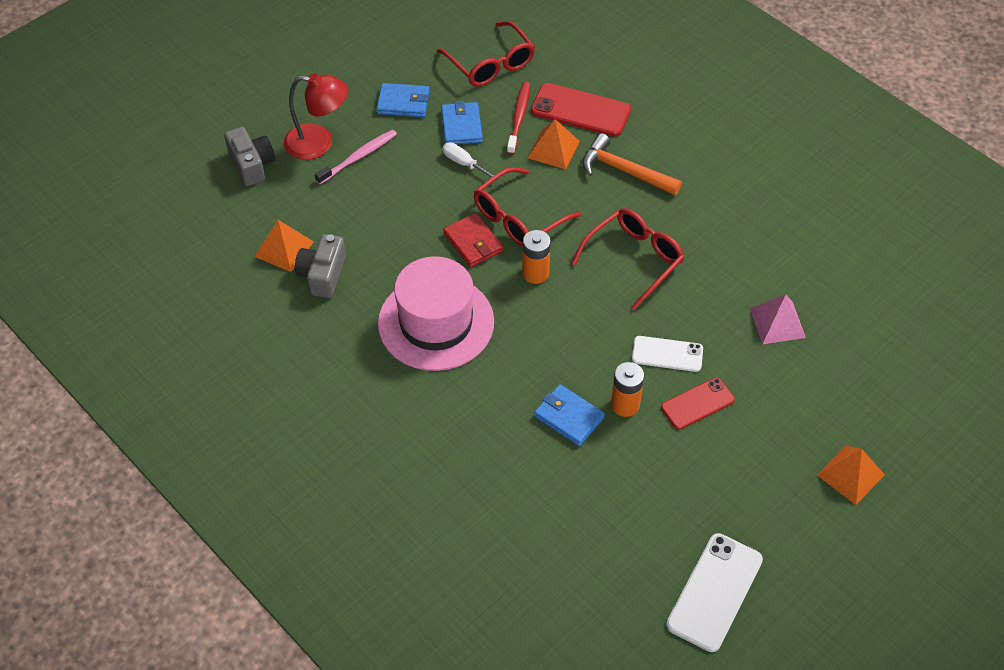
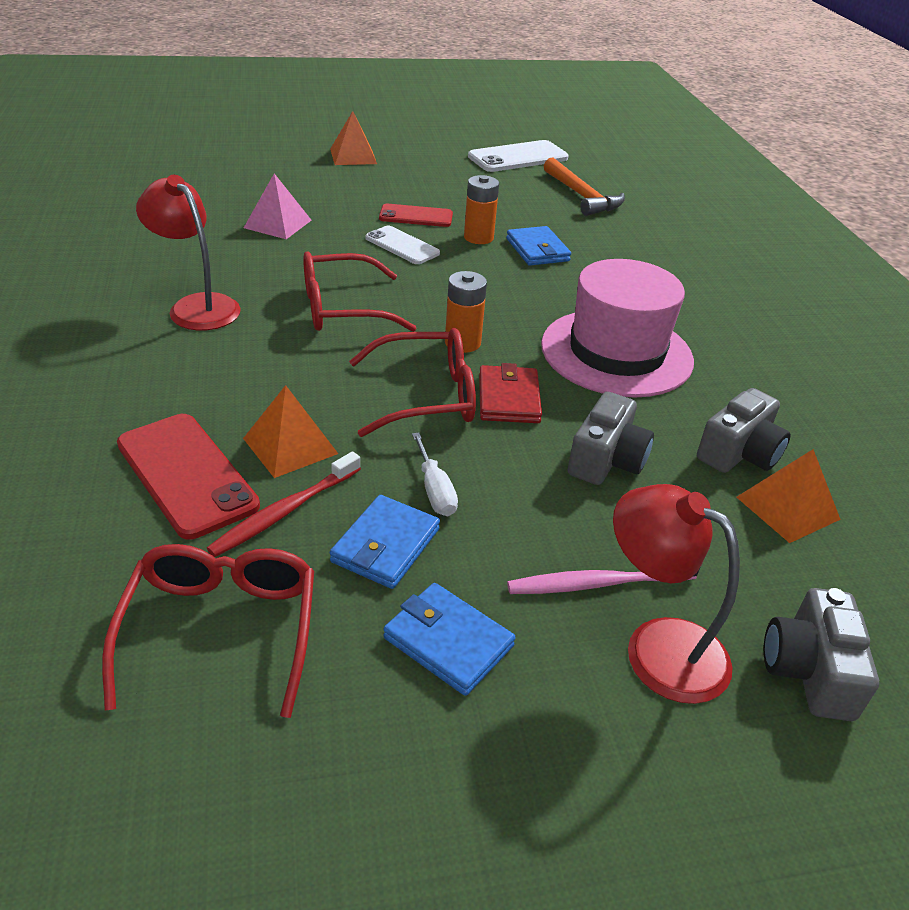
camera: 150 degrees left, 15 degrees down
orange hammer [582,133,682,195] -> orange hammer moved to [544,157,625,216]
none -> red lamp [136,175,241,330]
none -> grey camera [568,392,654,485]

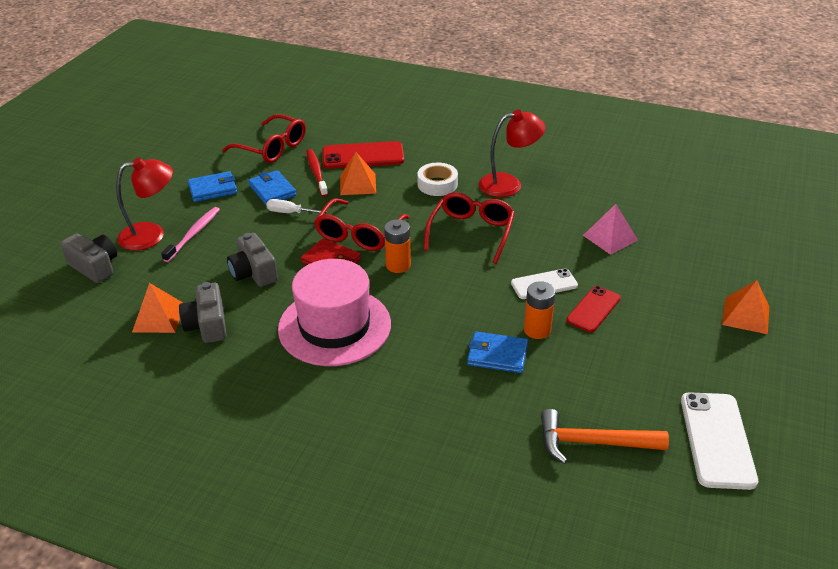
camera: 125 degrees right, 0 degrees up
none -> white tape [417,163,458,196]

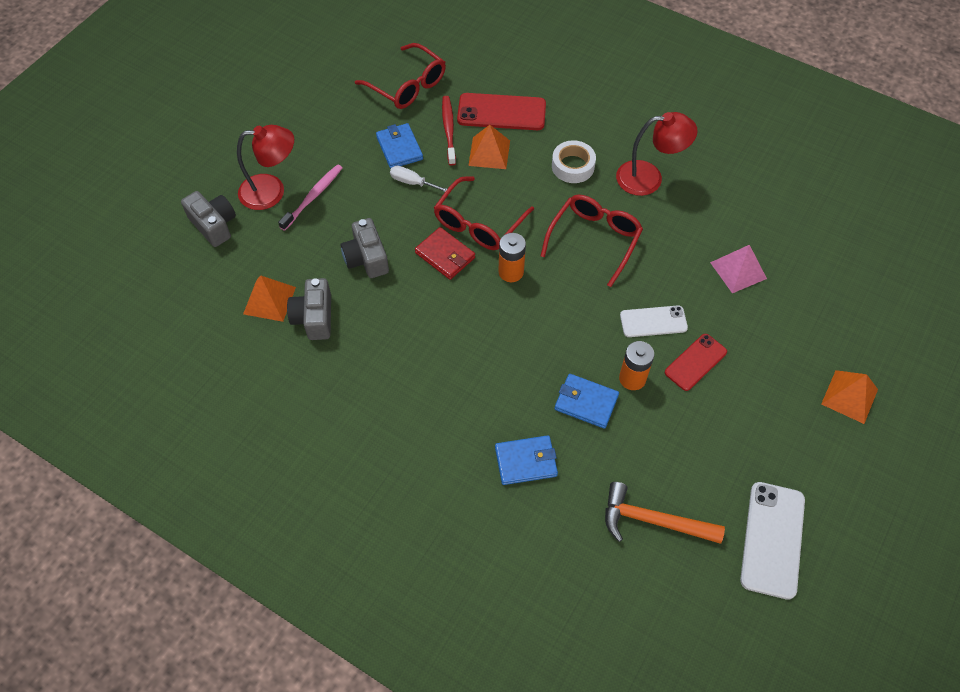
camera: 10 degrees right, 20 degrees up
blue wallet [188,171,237,202] -> blue wallet moved to [495,435,558,485]
pink hat [278,259,391,366] -> none

